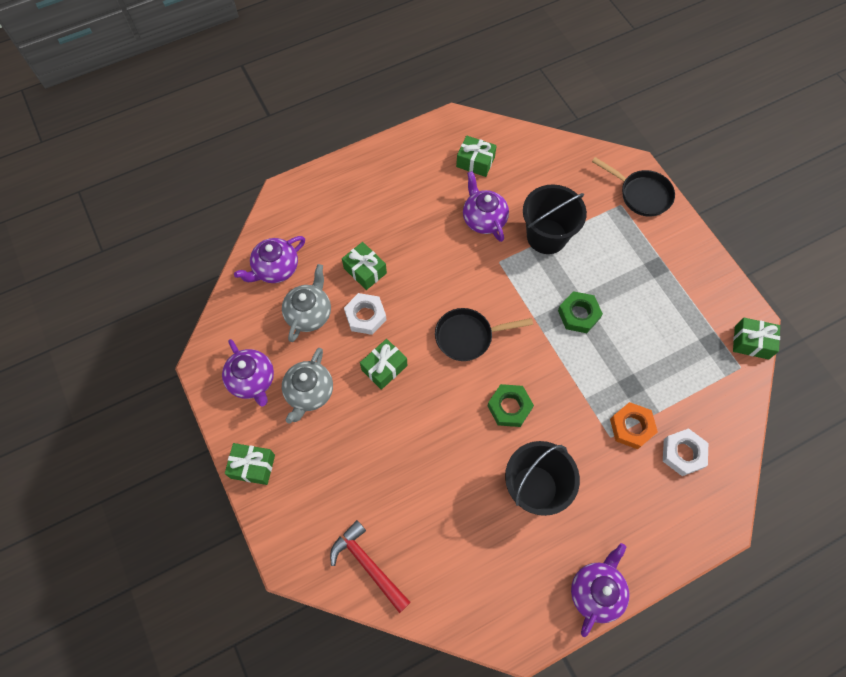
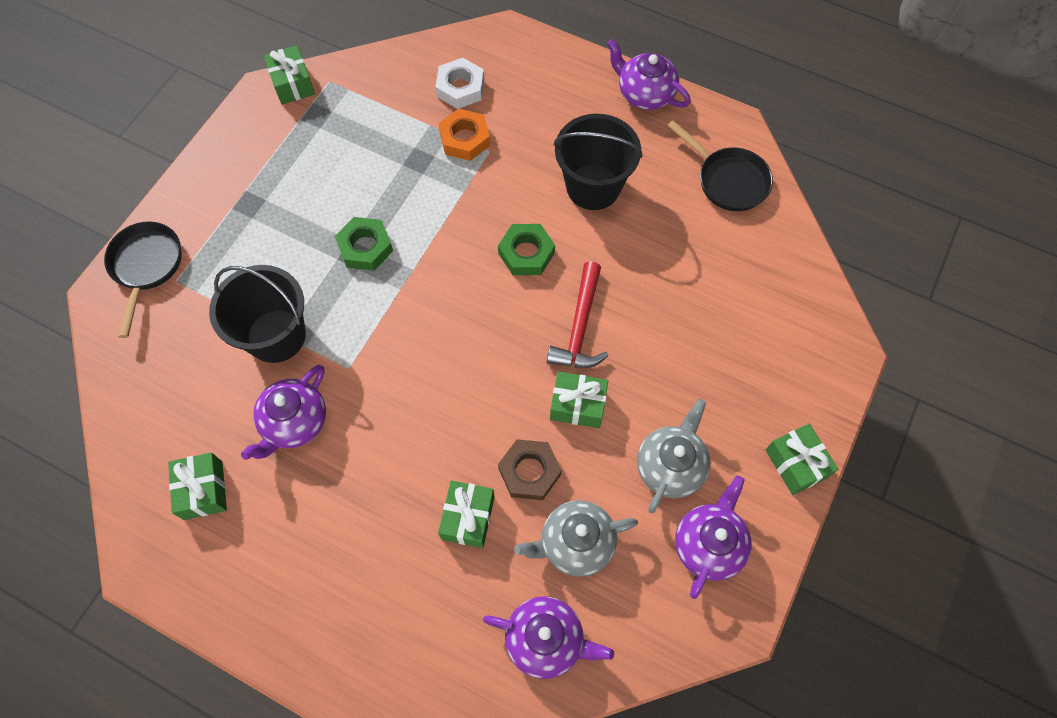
camera: 125 degrees left, 0 degrees up
grey teapot [282,348,333,424] -> grey teapot turned 45 degrees counterclockwise [637,399,710,513]
red hammer [330,520,411,613] -> red hammer moved to [547,261,608,368]
white nut [344,293,387,335] -> brown nut [498,439,562,500]
black pan [435,308,533,361] -> black pan moved to [667,120,773,211]
purple teapot [571,543,629,637] -> purple teapot turned 45 degrees clockwise [607,39,691,110]

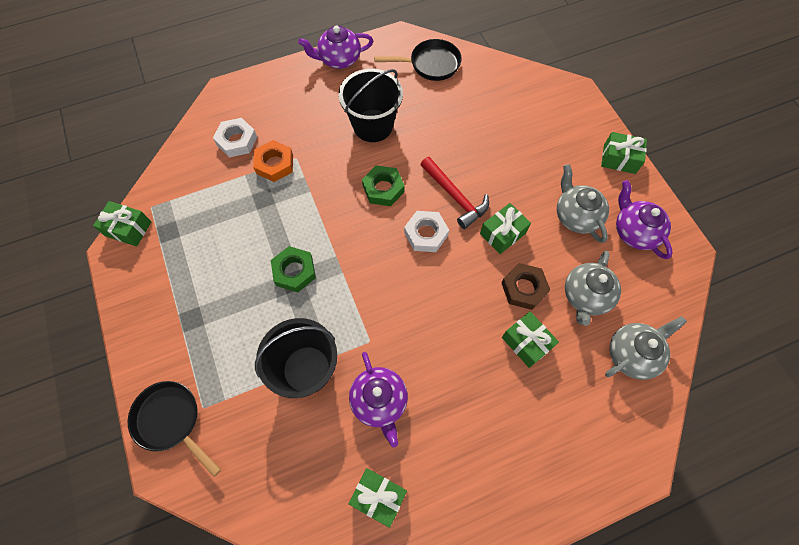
camera: 50 degrees left, 0 degrees up
purple teapot [483,596,614,679] -> grey teapot [605,316,687,380]
none -> white nut [404,211,449,252]

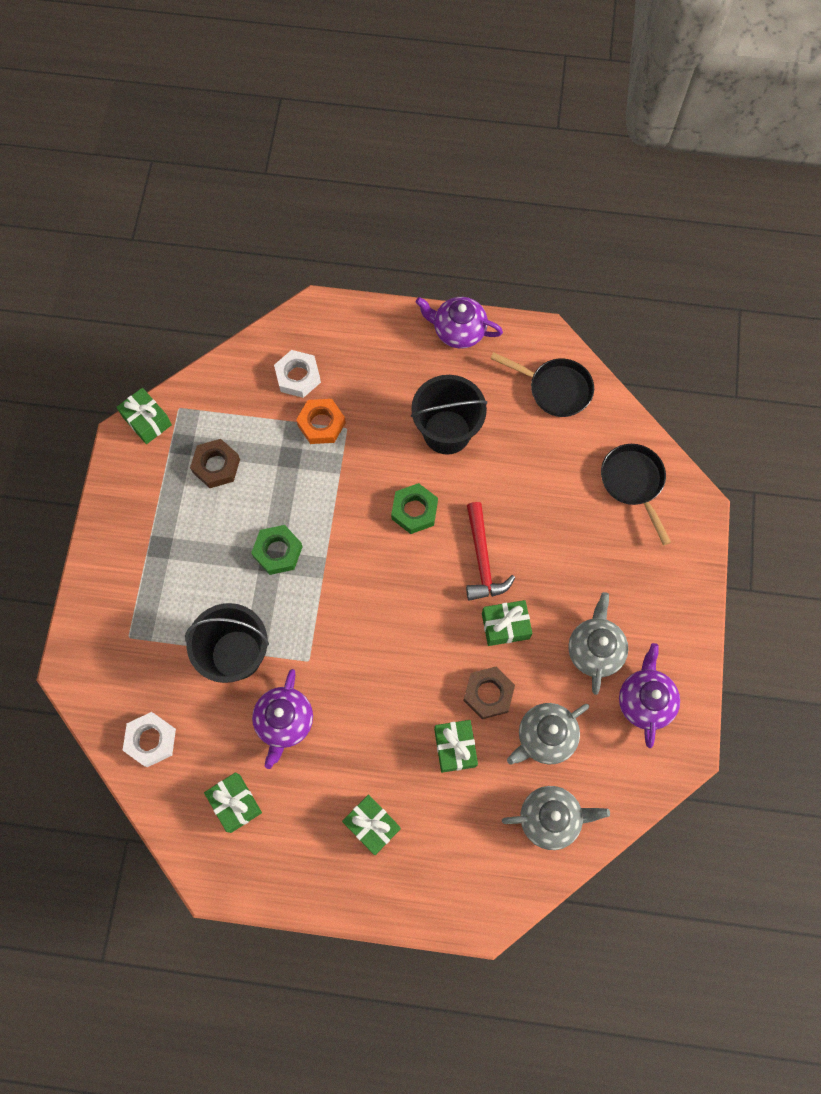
camera: 30 degrees right, 5 degrees up
black pan [128,381,221,477] -> black pan moved to [601,444,671,545]
white nut [404,211,449,252] -> white nut moved to [123,712,176,767]
green gift [601,132,647,174] -> green gift moved to [342,795,401,855]
none -> brown nut [190,439,240,488]

